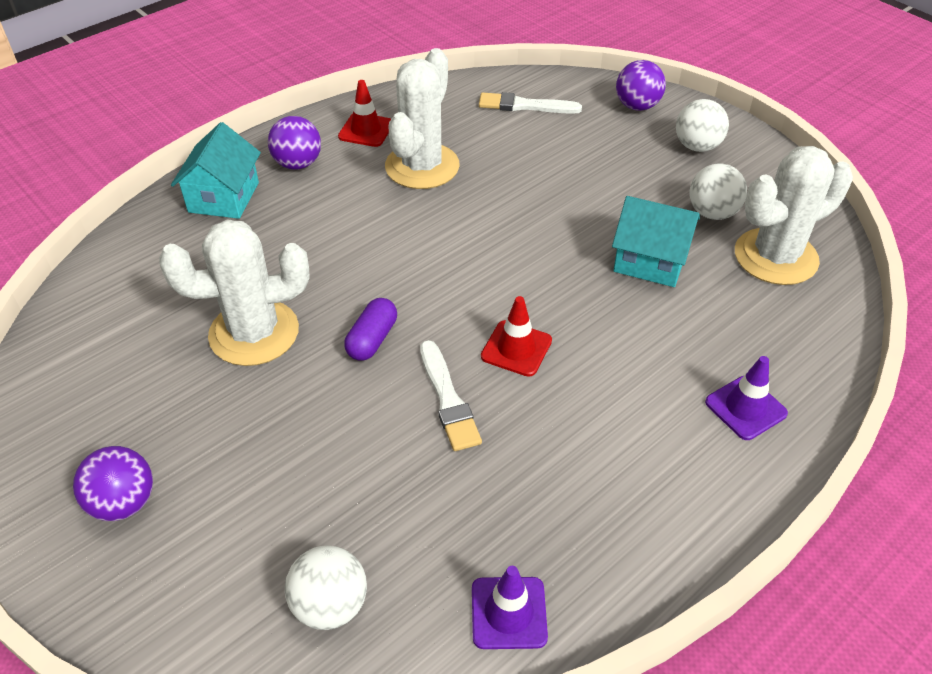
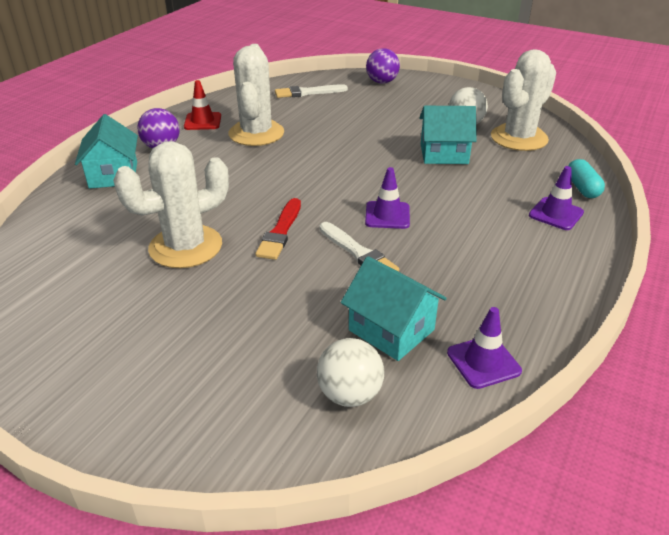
camera: 20 degrees left, 10 degrees down
purple ball [73,446,153,521] -> none
purple capsule [344,298,397,360] -> red brush [255,198,301,260]
red traffic cone [481,296,552,377] -> purple traffic cone [365,167,410,229]
white ball [676,99,729,152] -> none
none -> turquoise house [341,256,447,361]
none -> turquoise capsule [568,159,605,198]

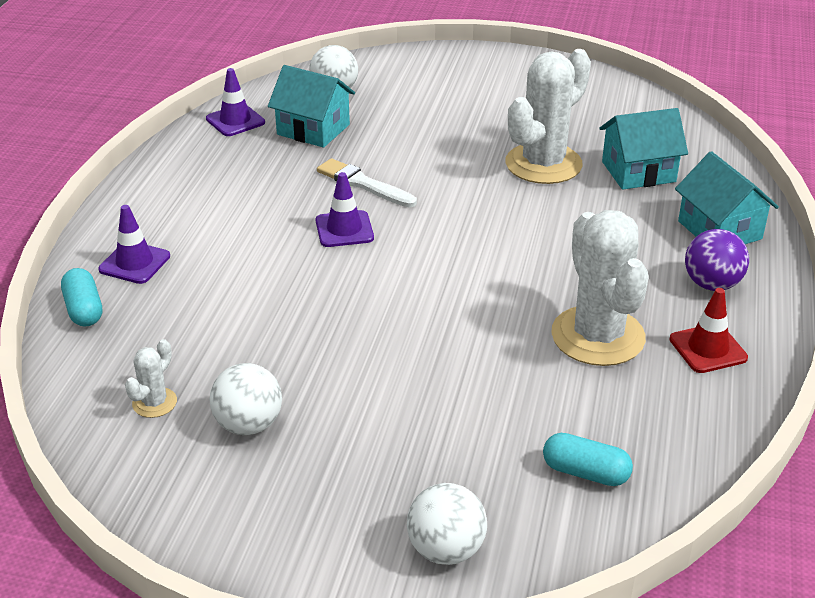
camera: 165 degrees right, 0 degrees up
red brush [255,198,301,260] -> none
white brush [275,84,348,98] -> turquoise capsule [543,433,633,486]
purple ball [366,48,400,84] -> white ball [407,483,487,565]
turquoise house [419,106,477,164] -> turquoise house moved to [599,108,688,190]
white cactus [491,49,556,151] -> white cactus [125,339,177,418], size x0.44

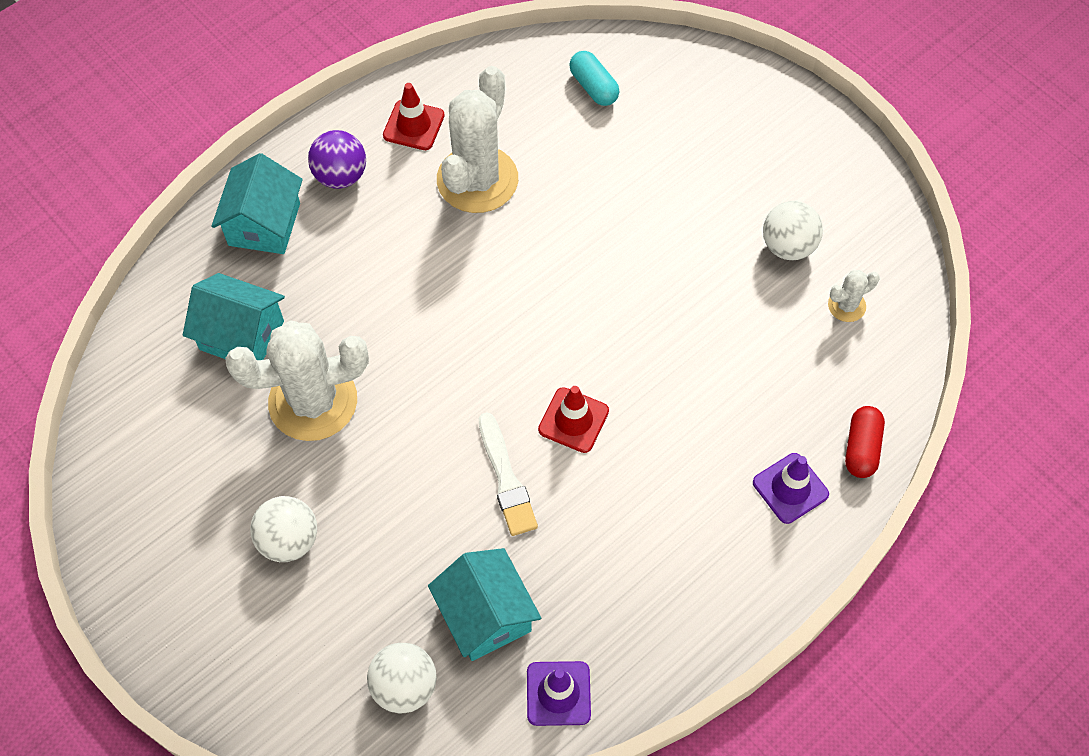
camera: 145 degrees left, 25 degrees up
turquoise capsule [61,268,102,327] -> red capsule [845,406,885,478]
purple traffic cone [316,172,374,247] -> red traffic cone [538,386,609,453]
white ball [407,483,487,565] -> white ball moved to [250,496,317,562]

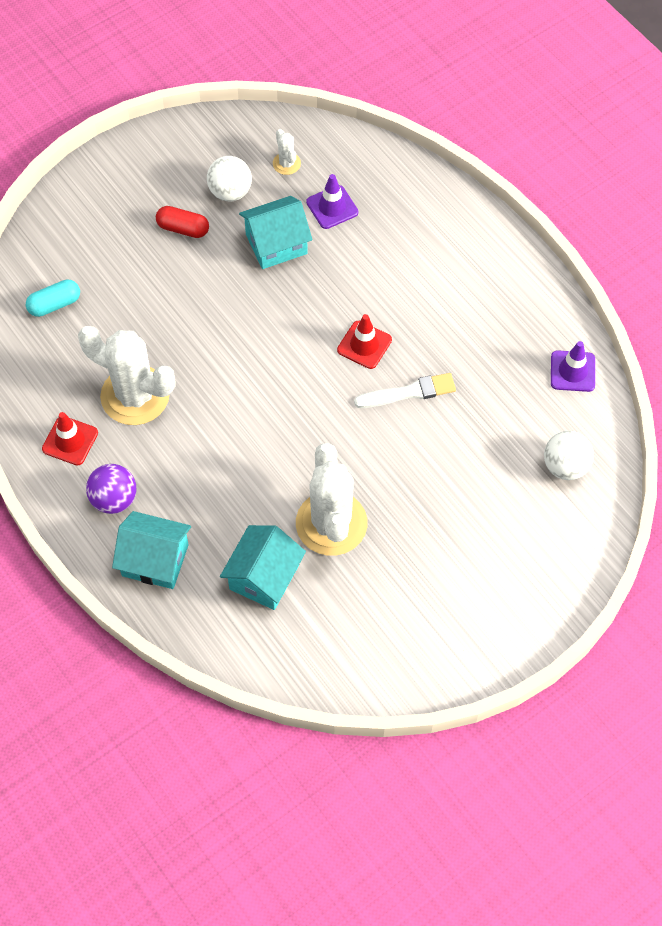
camera: 85 degrees left, 0 degrees up
white ball [250,496,317,562] -> none
turquoise house [428,548,541,661] -> turquoise house moved to [239,196,312,269]
purple traffic cone [753,453,829,524] -> purple traffic cone moved to [306,174,358,229]
red capsule [845,406,885,478] -> red capsule moved to [156,206,209,238]

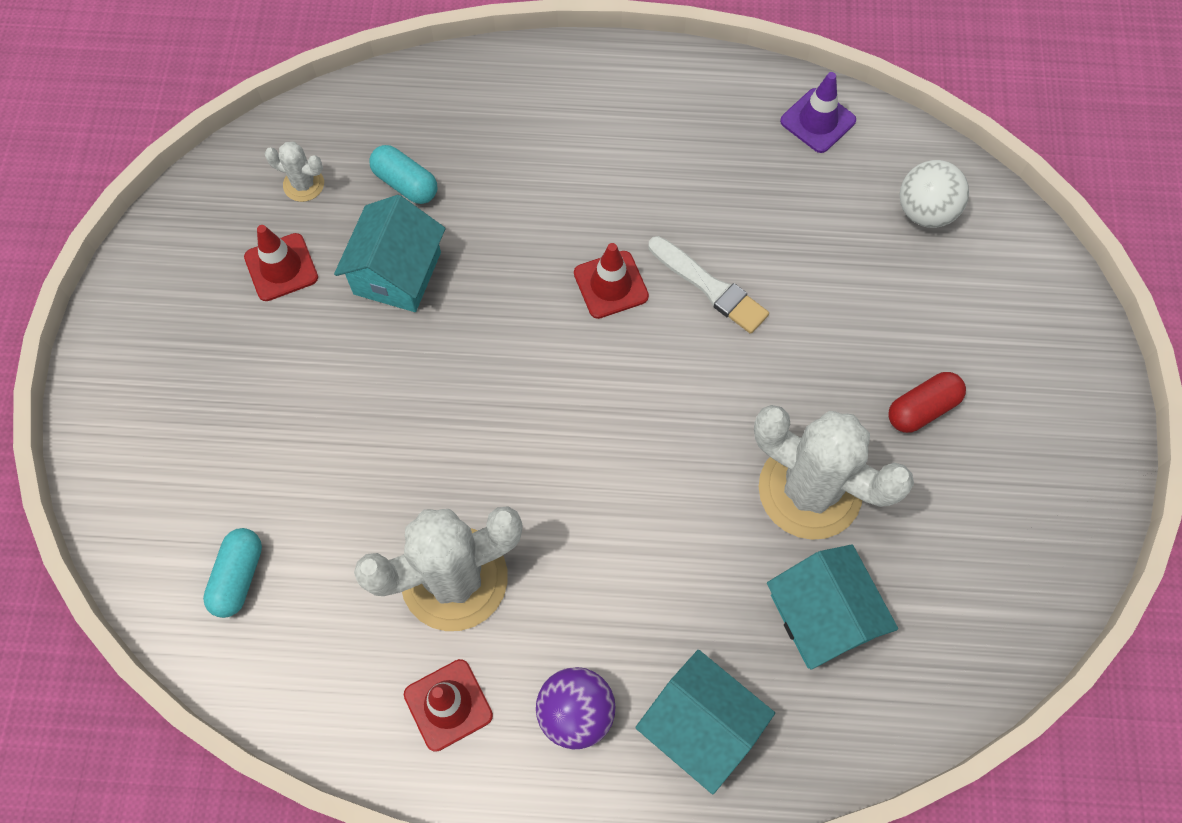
camera: 50 degrees left, 5 degrees up
turquoise house [112,511,191,589] -> turquoise house turned 75 degrees clockwise [635,650,775,794]
red capsule [156,206,209,238] -> red capsule moved to [888,372,966,433]
white ball [207,156,252,201] -> red traffic cone [244,225,318,301]
purple traffic cone [306,174,358,229] -> turquoise capsule [369,145,437,204]
white brush [354,373,456,408] -> white brush turned 105 degrees clockwise [648,236,769,334]

